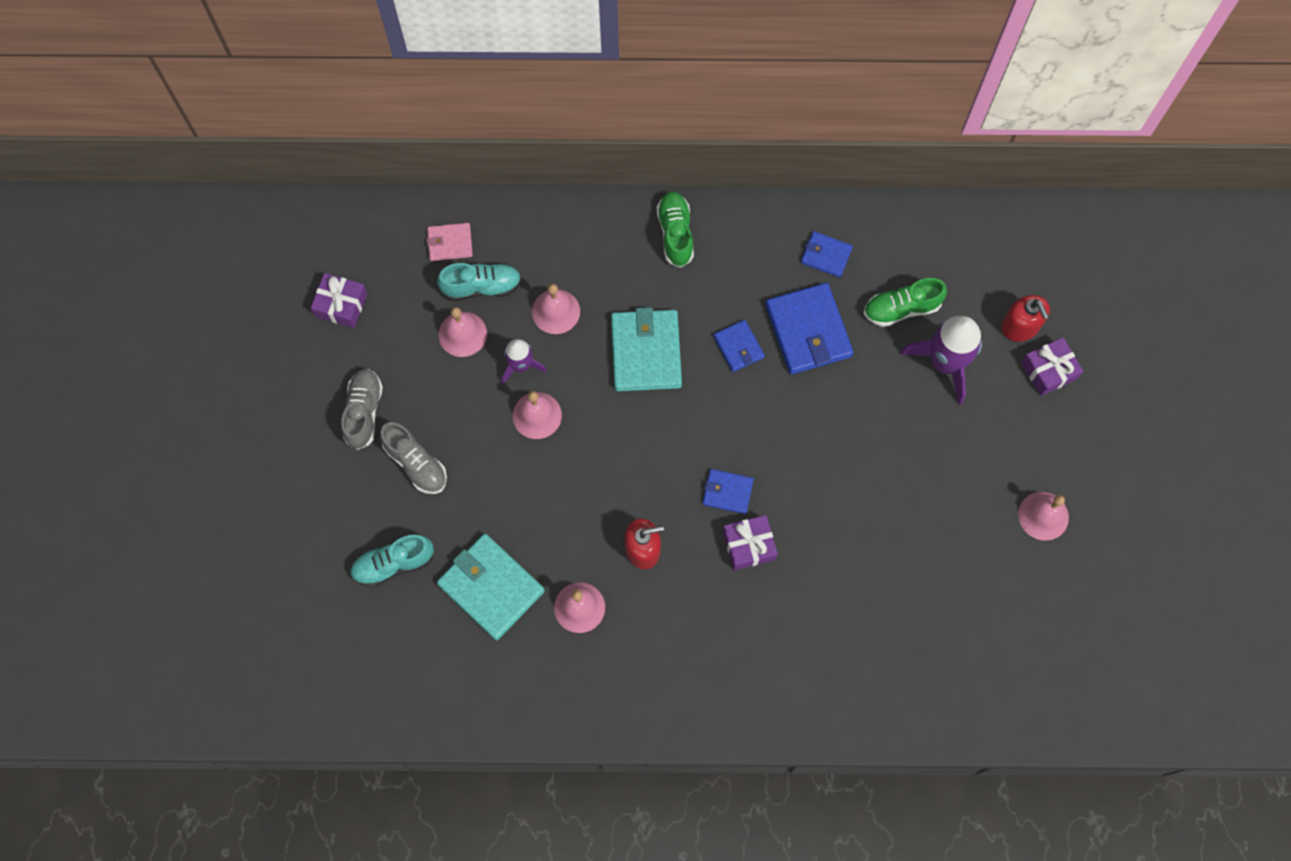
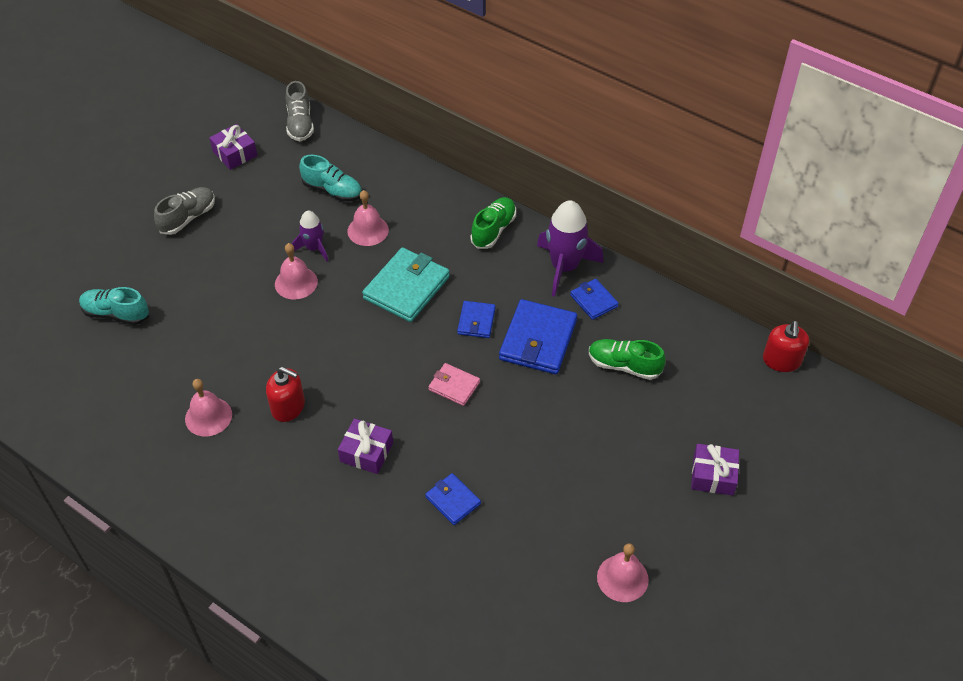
camera: 35 degrees right, 20 degrees down
grey shoe [380,422,447,494] -> grey shoe moved to [286,81,314,141]
pink wallet [426,223,473,261] -> pink wallet moved to [428,363,480,406]
turquoise wallet [437,534,545,640] -> none
pink bell [439,307,487,357] -> none
blue wallet [702,469,754,514] -> blue wallet moved to [425,473,481,525]
purple rocket [900,316,982,405] -> purple rocket moved to [537,200,604,297]
red soap dispenser [1001,295,1050,342] -> red soap dispenser moved to [763,321,809,372]

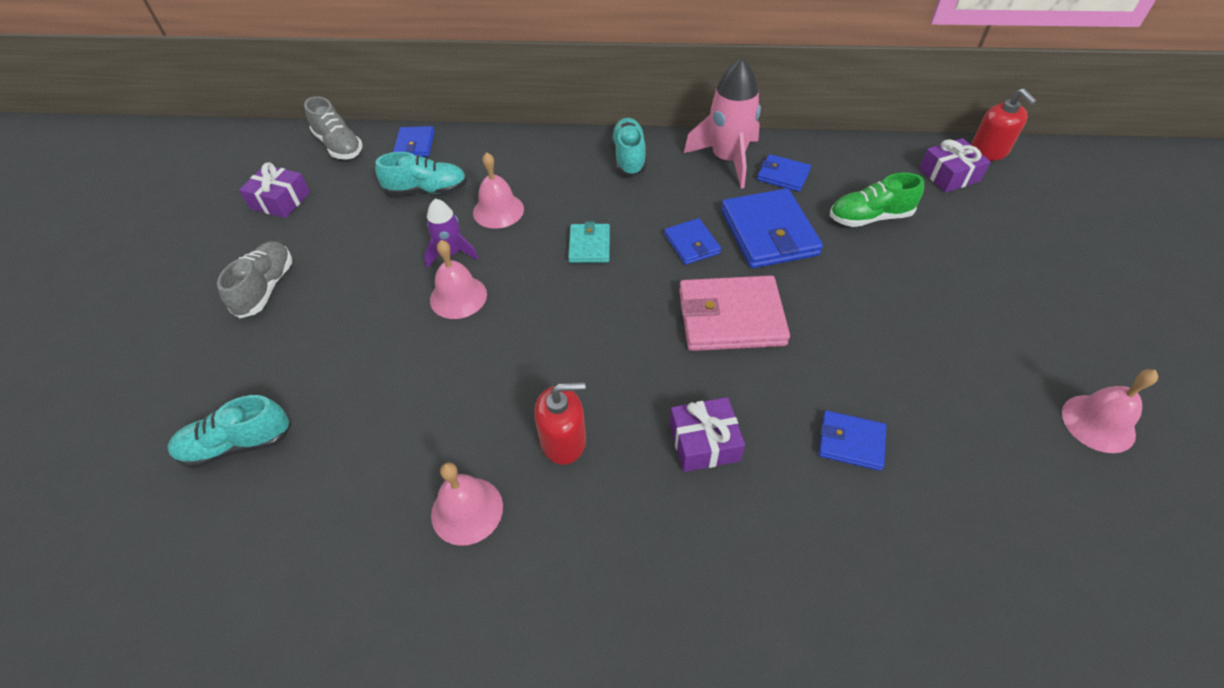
camera: 30 degrees left, 0 degrees up
turquoise wallet [362,247,450,322] -> turquoise wallet [568,222,610,263], size x0.54
pink wallet [428,363,480,406] -> pink wallet [679,276,790,351], size x1.84
green shoe [470,197,516,249] -> turquoise shoe [611,118,646,177]
purple rocket [537,200,604,297] -> pink rocket [684,58,761,189]
purple gift [691,444,739,496] -> purple gift moved to [919,138,991,193]
none -> blue wallet [393,126,435,157]

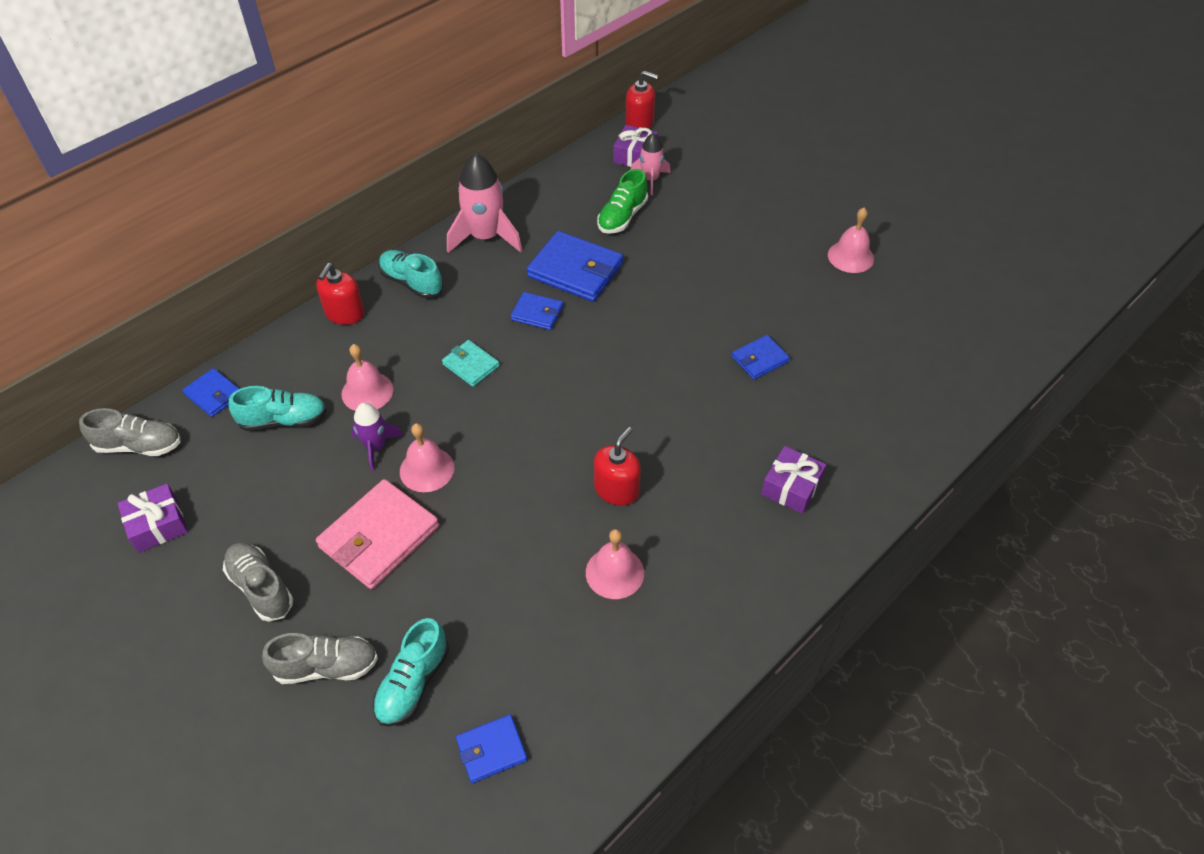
camera: 50 degrees left, 0 degrees up
turquoise shoe [375,152,467,196] -> turquoise shoe turned 45 degrees clockwise [228,386,327,431]
purple gift [670,397,745,472] -> purple gift moved to [761,446,826,514]
pink wallet [679,276,790,351] -> pink wallet moved to [316,479,439,589]
blue wallet [757,154,811,192] -> blue wallet moved to [456,715,527,783]
none -> grey shoe [262,633,378,684]
none -> red soap dispenser [316,263,364,325]
none -> pink rocket [631,133,671,195]

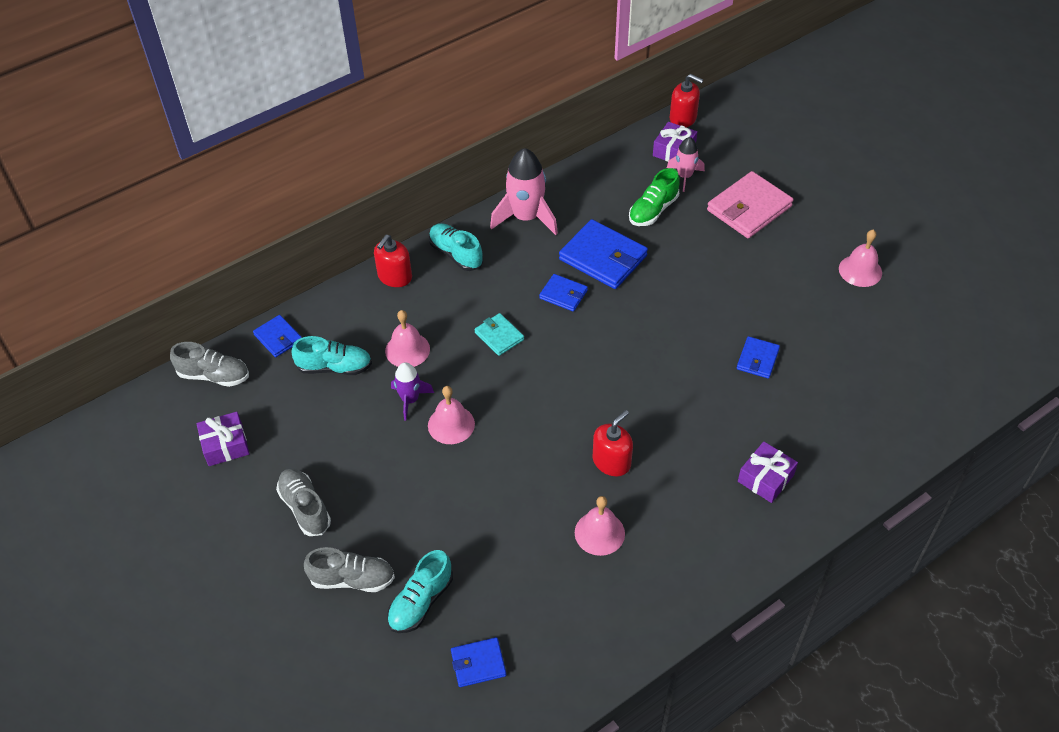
camera: 10 degrees right, 0 degrees up
pink wallet [316,479,439,589] -> pink wallet moved to [707,171,794,238]
blue wallet [732,335,790,379] -> blue wallet turned 45 degrees counterclockwise [737,336,780,379]

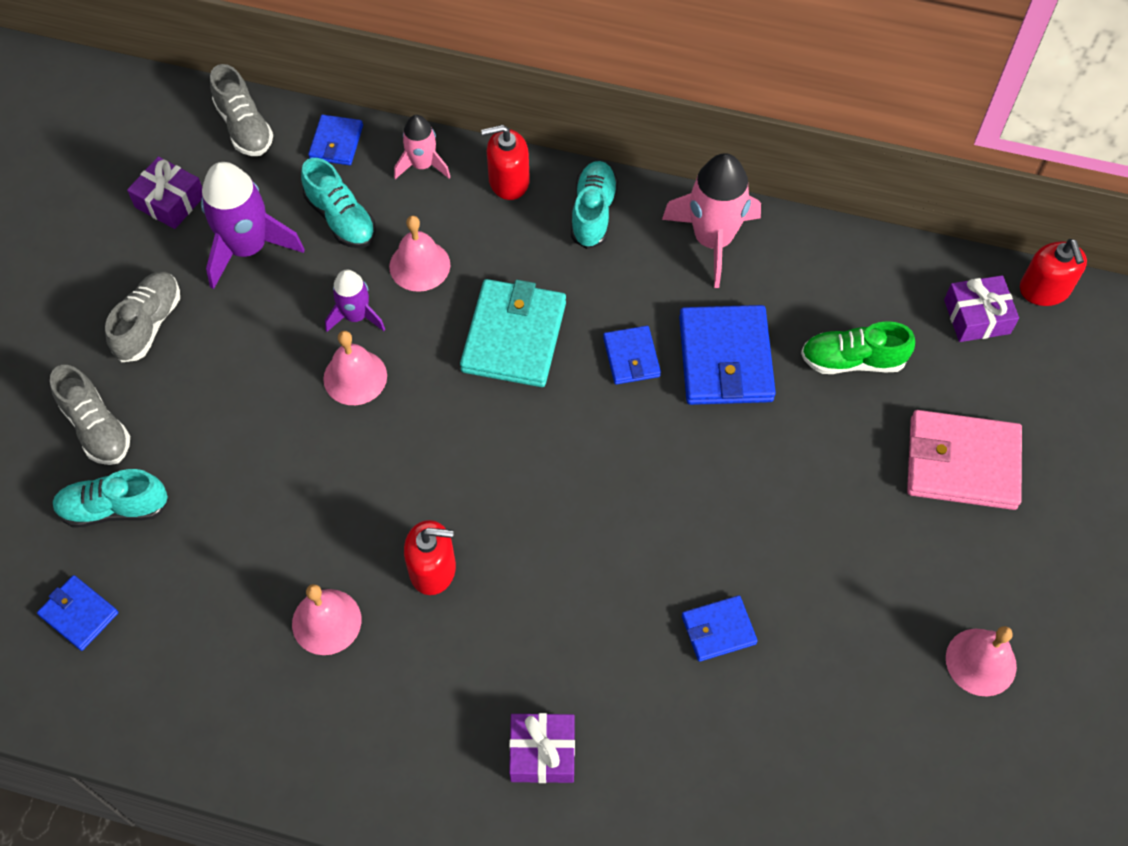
camera: 50 degrees right, 10 degrees up
turquoise wallet [475,313,524,356] -> turquoise wallet [460,279,566,387], size x1.84
pink rocket [667,137,705,192] -> pink rocket moved to [394,115,450,179]
none -> purple rocket [201,162,305,289]

